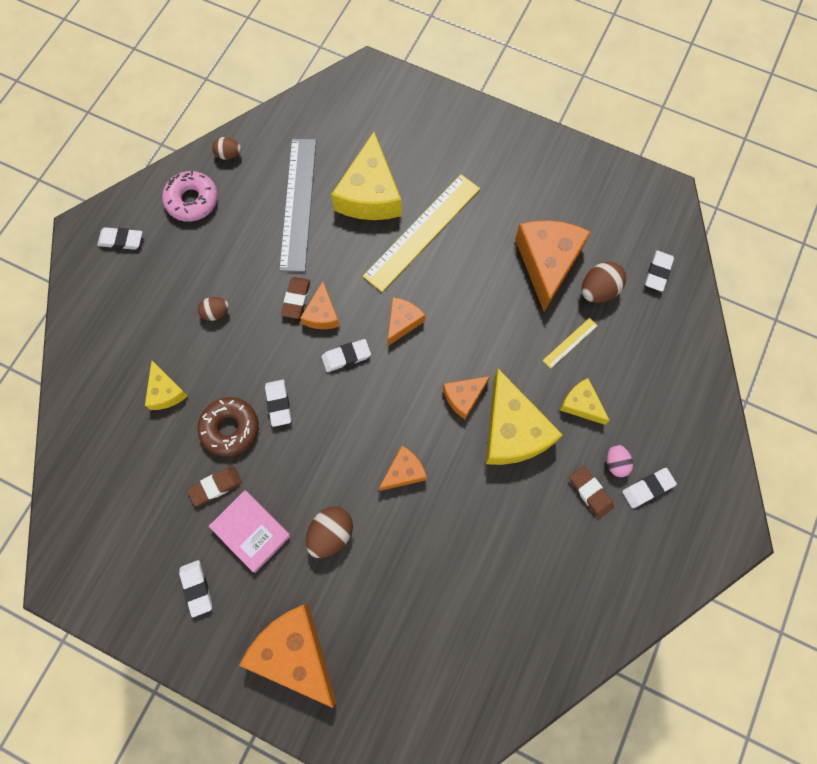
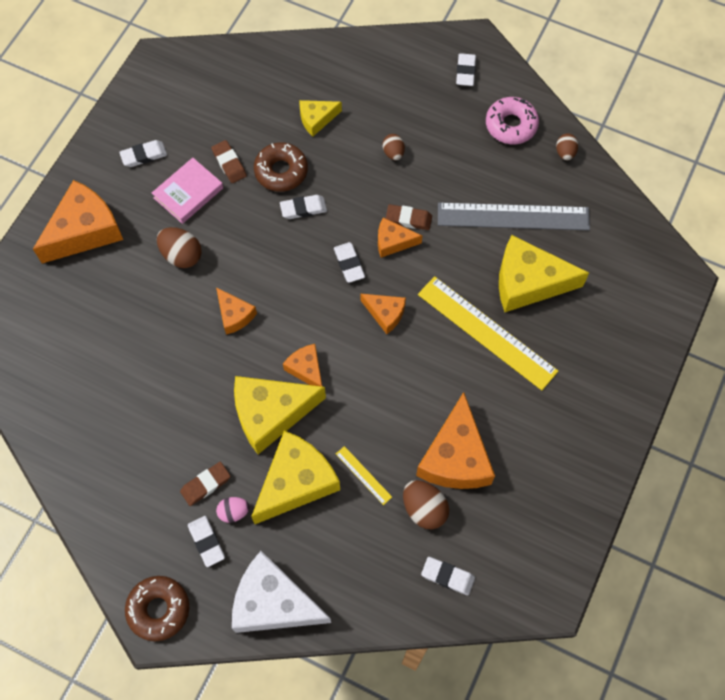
camera: 90 degrees right, 5 degrees down
orange cheese [515,220,591,312] -> orange cheese turned 90 degrees clockwise [416,392,495,489]
yellow cheese [560,378,610,425] -> yellow cheese [251,431,340,524], size x1.89
none -> brown donut [125,576,189,641]
none -> white cheese [232,551,331,633]

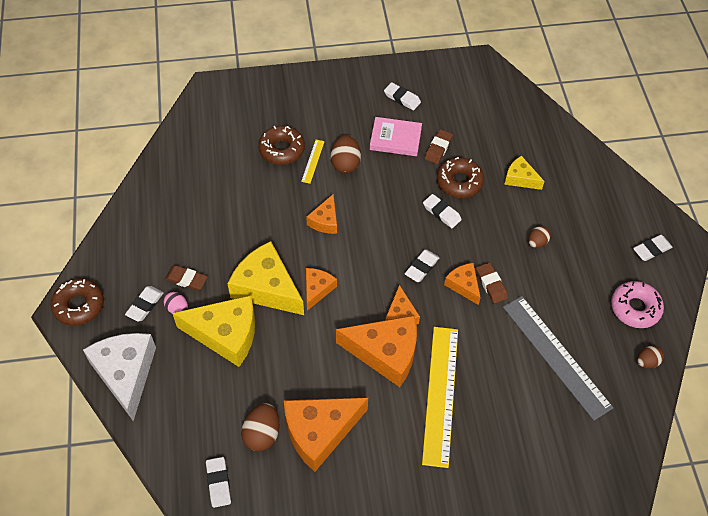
camera: 55 degrees right, 10 degrees down
orange cheese [33,180,123,264] -> orange cheese moved to [336,315,417,387]
yellow ruler [336,446,392,505] -> yellow ruler moved to [301,140,325,184]
yellow cheese [499,235,589,312] -> none
none -> brown donut [258,126,305,165]

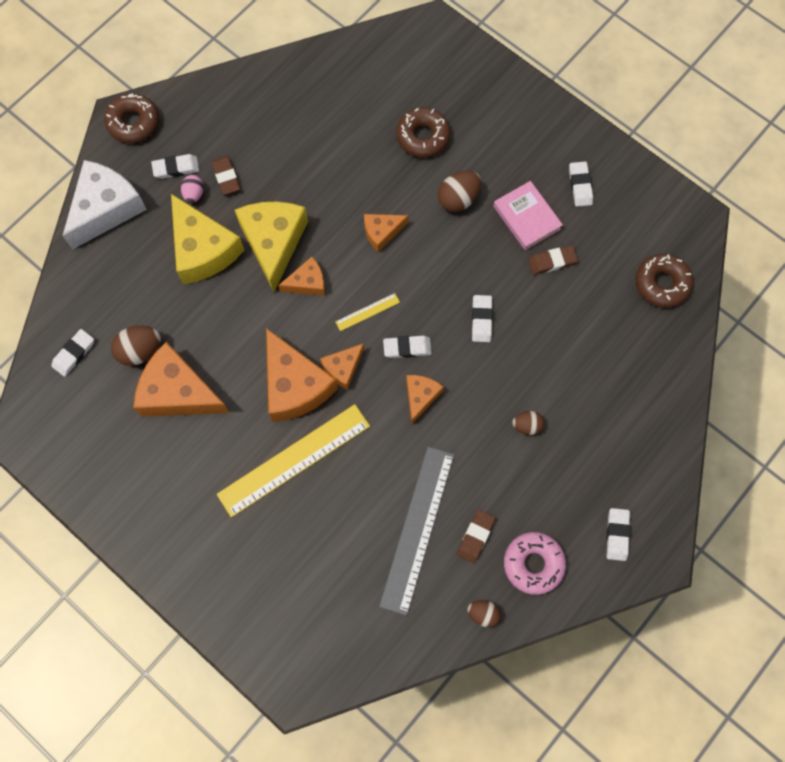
camera: 50 degrees right, 15 degrees up
yellow ruler [301,140,325,184] -> yellow ruler moved to [335,293,400,331]
brown donut [437,157,484,198] -> brown donut moved to [636,254,693,308]
brown eraser [476,263,508,304] -> brown eraser moved to [457,510,495,563]
yellow cheese [504,156,544,190] -> none
white eraser [633,235,673,261] -> white eraser turned 75 degrees clockwise [606,508,630,561]

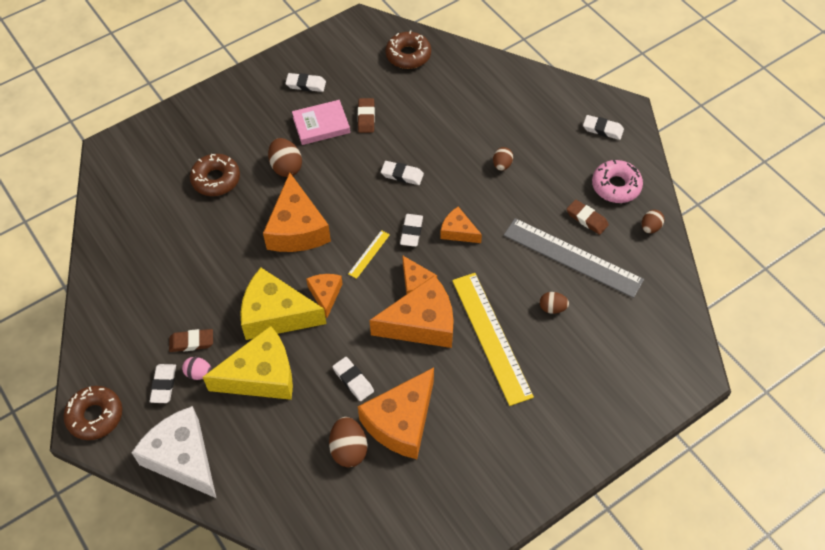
camera: 75 degrees left, 15 degrees down
white eraser [51,329,94,377] -> white eraser moved to [332,357,374,401]
yellow ruler [335,293,400,331] -> yellow ruler turned 45 degrees clockwise [348,230,390,279]
orange cheese [364,214,408,252] -> orange cheese [263,173,331,252], size x1.89
none -> brown egg [540,292,569,314]

